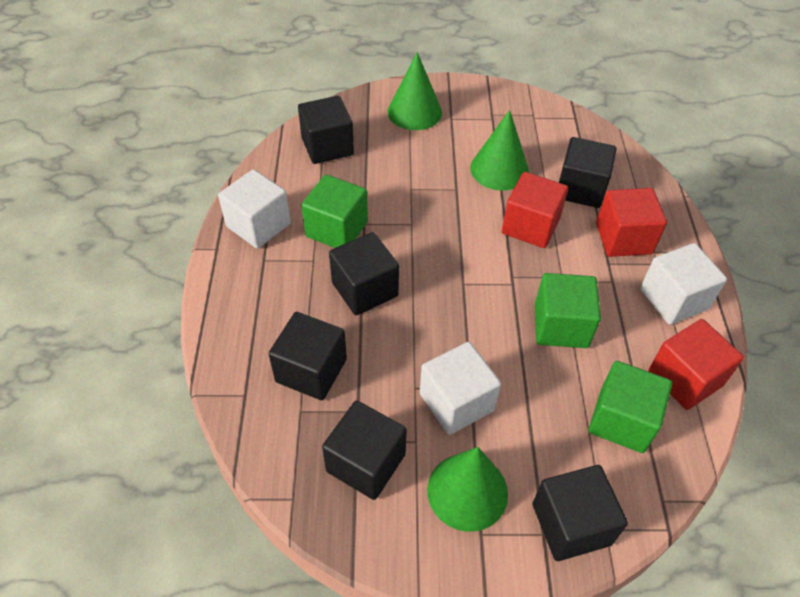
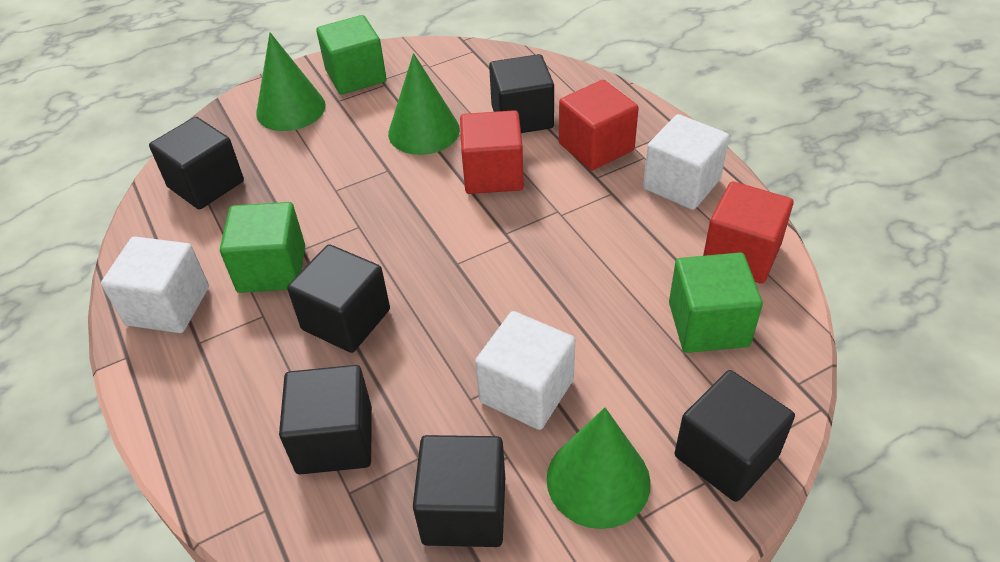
camera: 25 degrees left, 5 degrees down
green cube [535,273,601,348] -> green cube moved to [316,15,387,94]

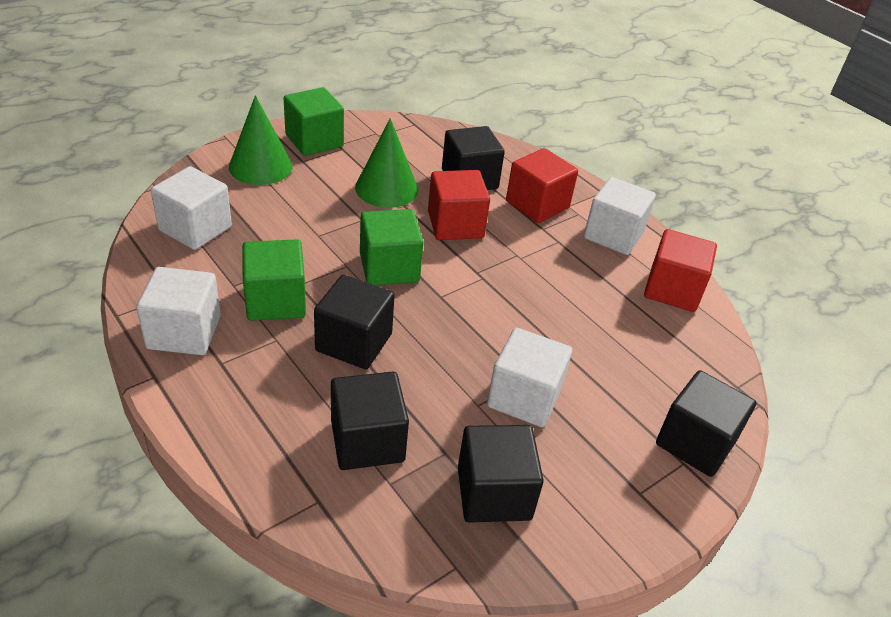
camera: 15 degrees left, 5 degrees down
black cube [149,117,244,210] -> white cube [151,166,232,250]
green cone [546,407,651,529] -> none
green cube [669,252,763,353] -> green cube moved to [360,209,423,285]

